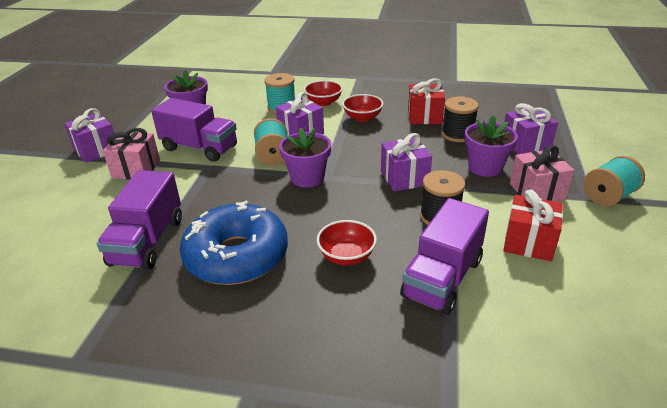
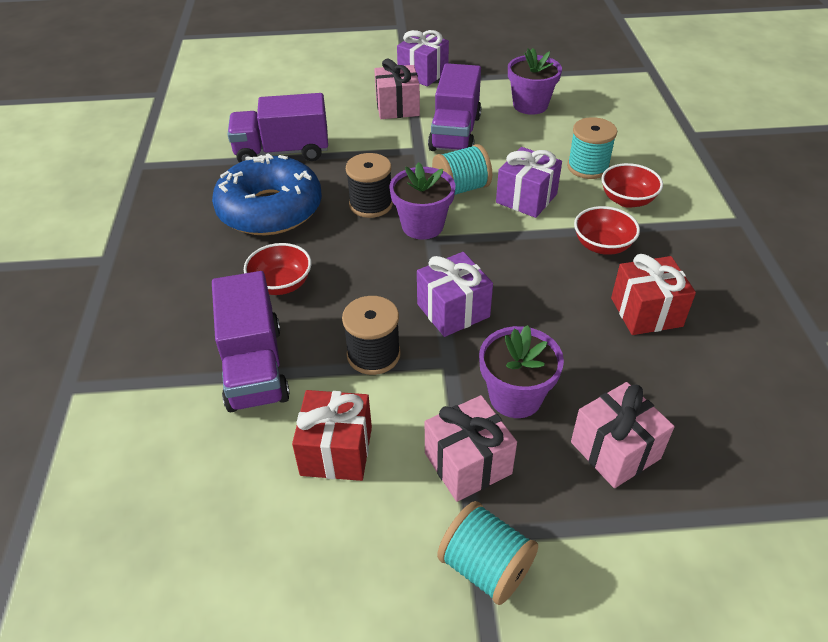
camera: 75 degrees right, 10 degrees up
purple truck [400,198,489,315] -> purple truck turned 120 degrees counterclockwise [212,271,290,412]
black spool [442,97,479,142] -> black spool moved to [346,153,393,218]
purple gift [504,103,558,154] -> pink gift [571,382,674,488]

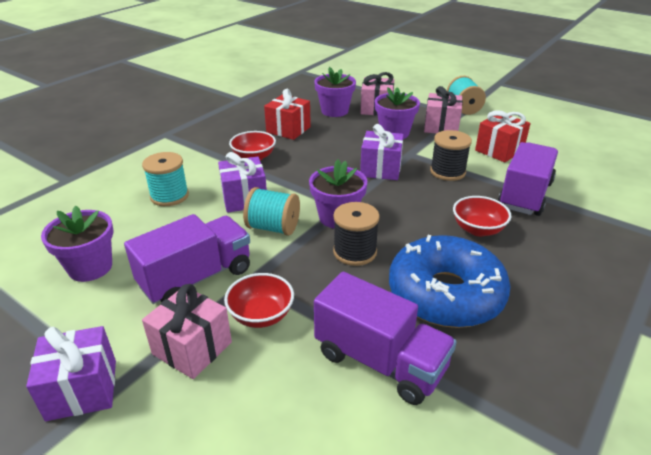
camera: 140 degrees left, 10 degrees down
red bowl [601,163,663,208] -> red bowl moved to [224,273,294,328]
none -> purple flower pot [314,67,356,117]

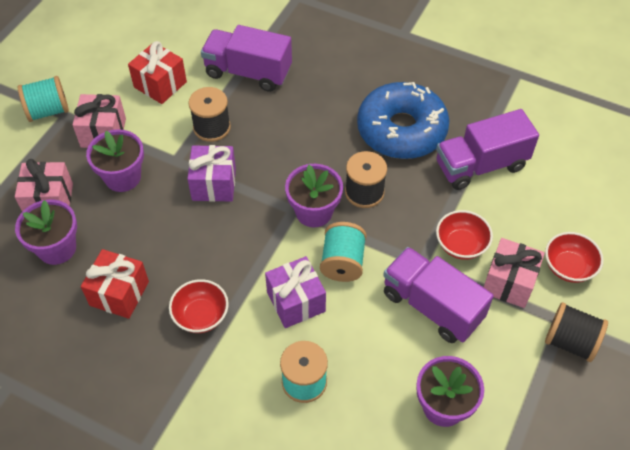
camera: 100 degrees left, 20 degrees up
purple gift [26,326,116,421] -> black spool [545,302,608,362]
purple truck [314,272,457,405] -> purple truck turned 135 degrees counterclockwise [436,109,539,190]
red bowl [453,196,511,236] -> red bowl moved to [545,232,604,283]

